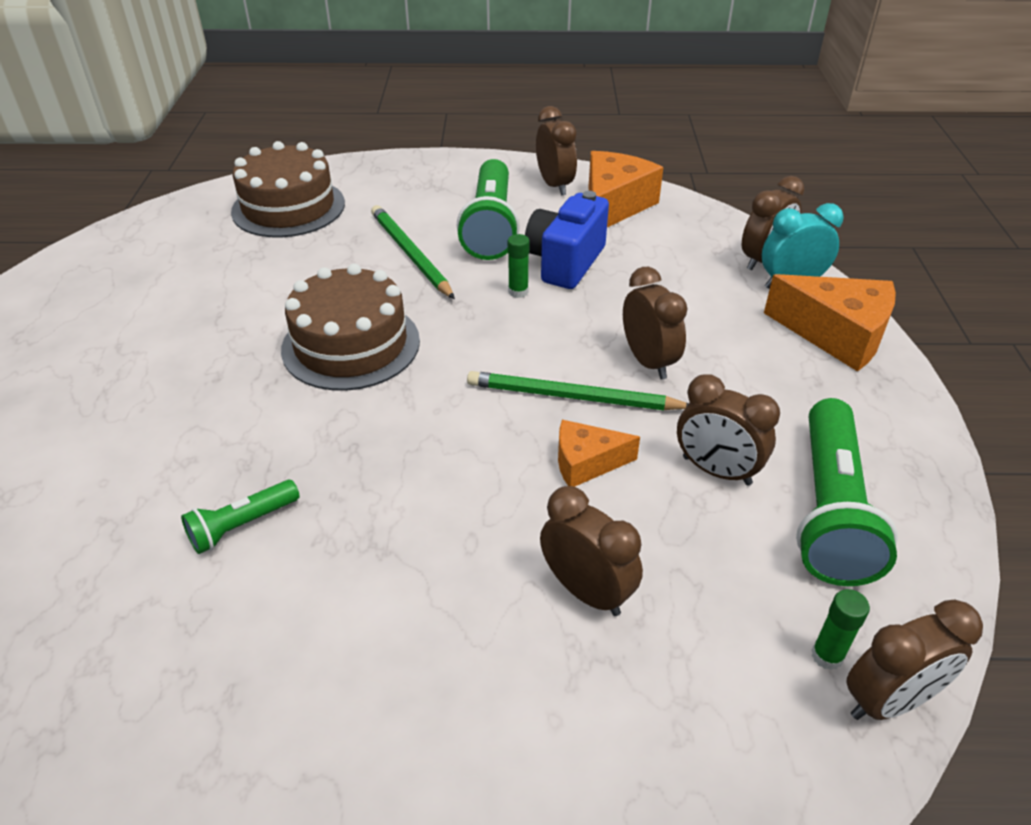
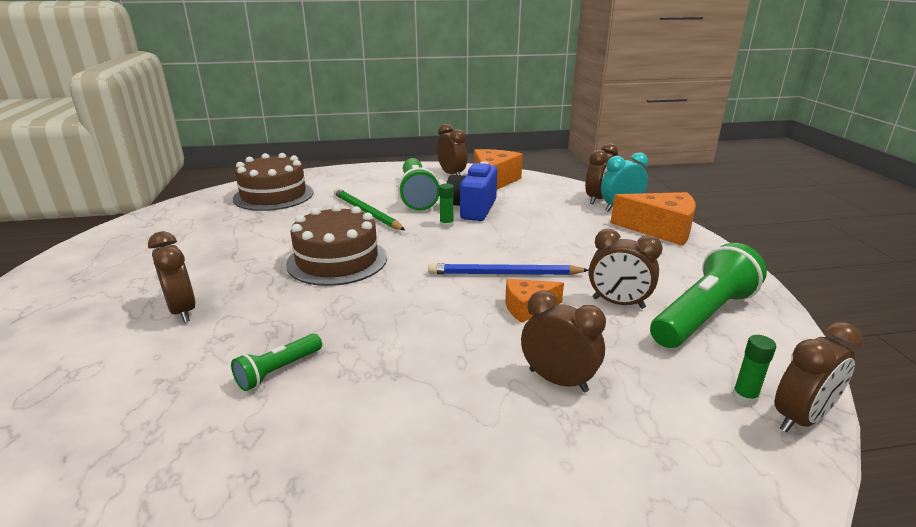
camera: 10 degrees left, 15 degrees down
green pencil [467,371,688,410] -> blue pencil [428,263,589,275]
brown clock [623,267,688,379] -> brown clock moved to [148,231,196,323]
green flashlight [796,398,898,586] -> green flashlight turned 135 degrees counterclockwise [650,243,767,348]

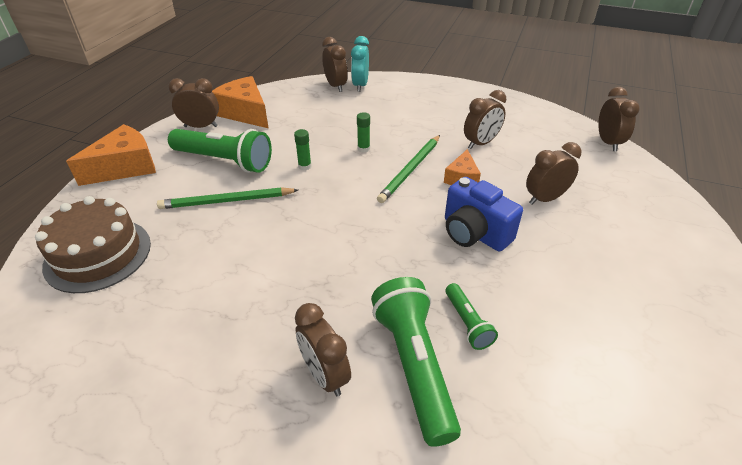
camera: 60 degrees left, 15 degrees up
brown clock [148,231,196,323] -> brown clock turned 120 degrees counterclockwise [295,303,351,396]
brown cake [286,205,387,286] -> none
blue pencil [428,263,589,275] -> green pencil [377,135,440,203]
blue camera [447,161,497,221] -> blue camera moved to [445,177,523,252]
orange cheese [611,192,696,246] -> orange cheese moved to [66,124,156,186]
green flashlight [650,243,767,348] -> green flashlight moved to [371,277,461,447]
green glue stick [732,335,776,406] -> green glue stick moved to [357,112,370,152]

